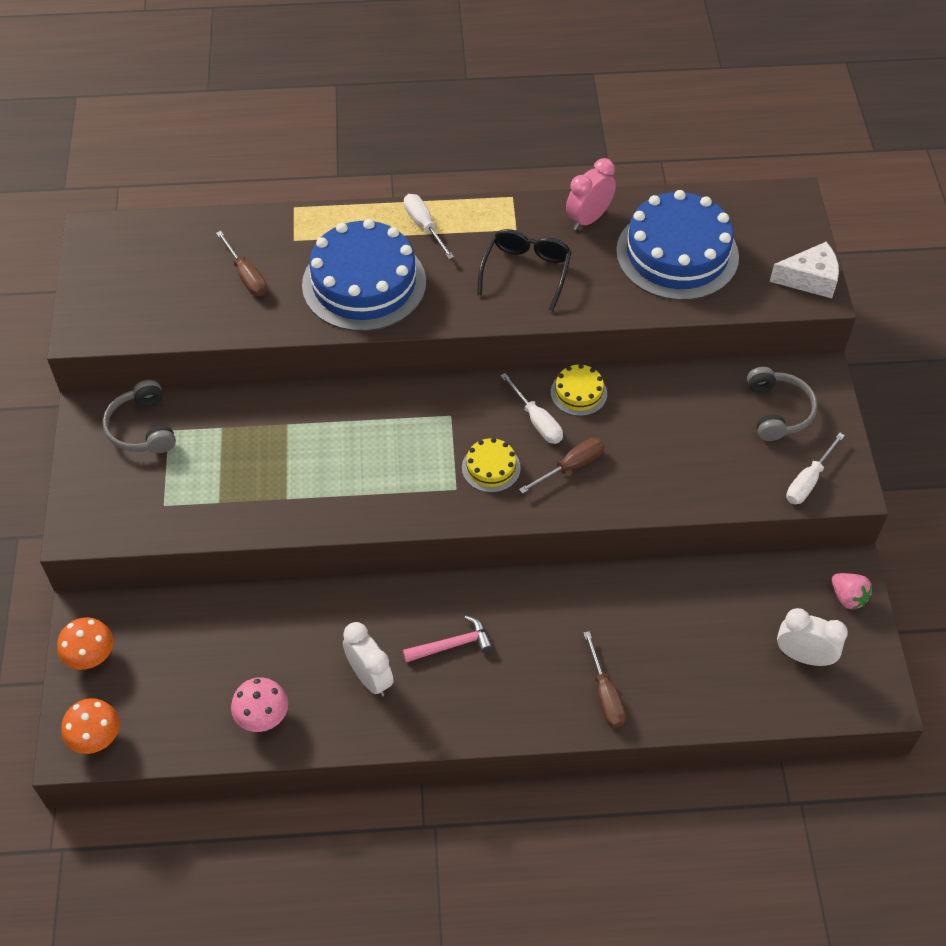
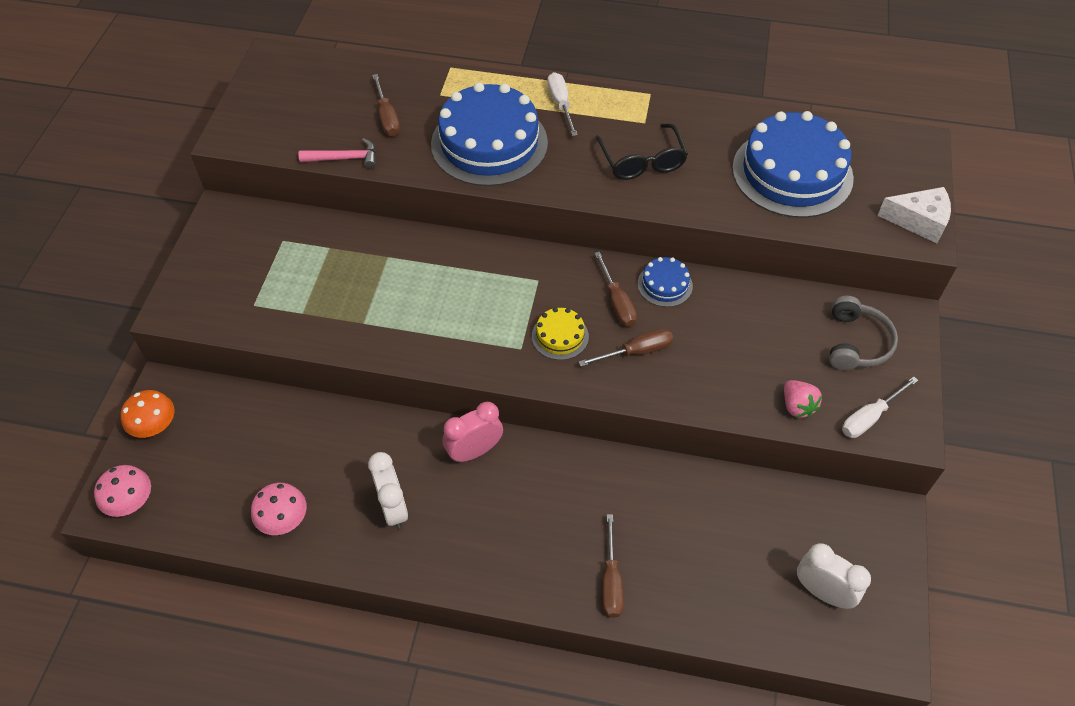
camera: 15 degrees right, 0 degrees up
orange mushroom [61,698,120,754] -> pink mushroom [94,465,151,517]
grey headphones [103,380,176,453] -> none
pink hammer [403,615,493,663] -> pink hammer moved to [298,138,376,169]
black glasses [477,229,572,311] -> black glasses turned 135 degrees clockwise [595,123,688,180]
white screwdriver [500,373,563,444] -> brown screwdriver [594,252,637,327]
yellow cake [551,364,607,416] -> blue cake [638,257,693,307]
pink clock [566,158,616,230] -> pink clock moved to [442,402,503,463]
pink strawberry [832,573,872,610] -> pink strawberry moved to [784,380,822,418]

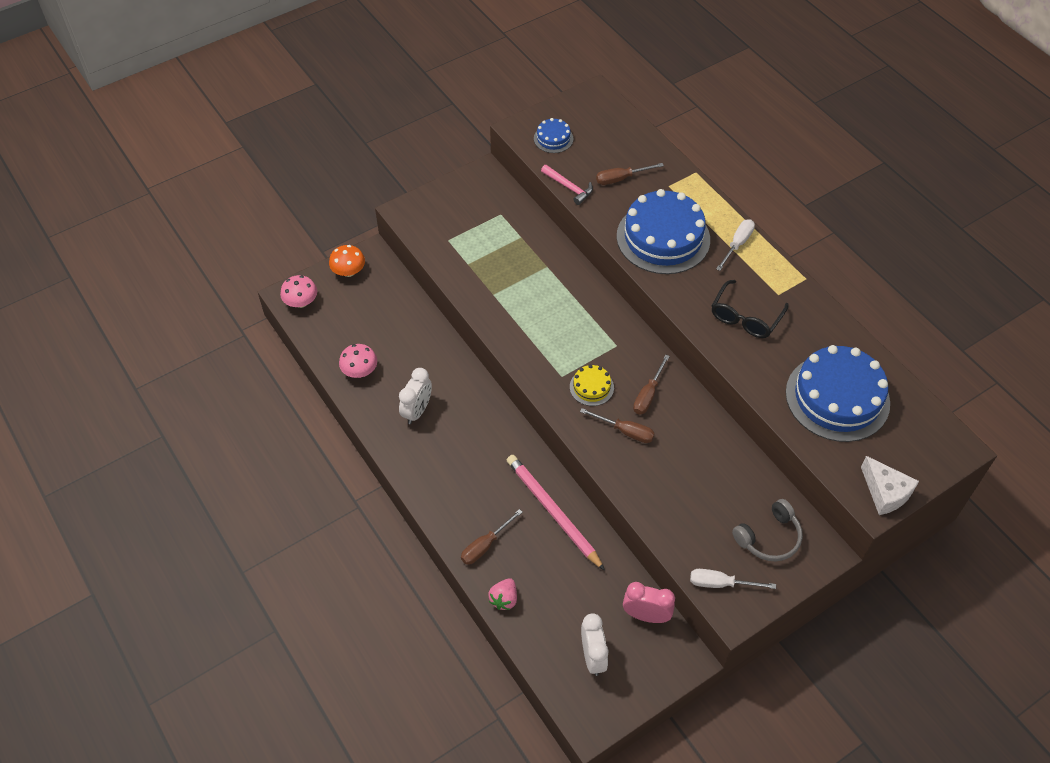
camera: 45 degrees right, 0 degrees up
brown screwdriver [372,74,400,136] -> brown screwdriver turned 45 degrees clockwise [596,163,664,185]
pink clock [442,402,503,463] -> pink clock moved to [623,582,675,623]
blue cake [638,257,693,307] -> blue cake moved to [534,118,573,153]
pink strawberry [784,380,822,418] -> pink strawberry moved to [488,578,517,610]
none -> pink pencil [507,455,605,571]

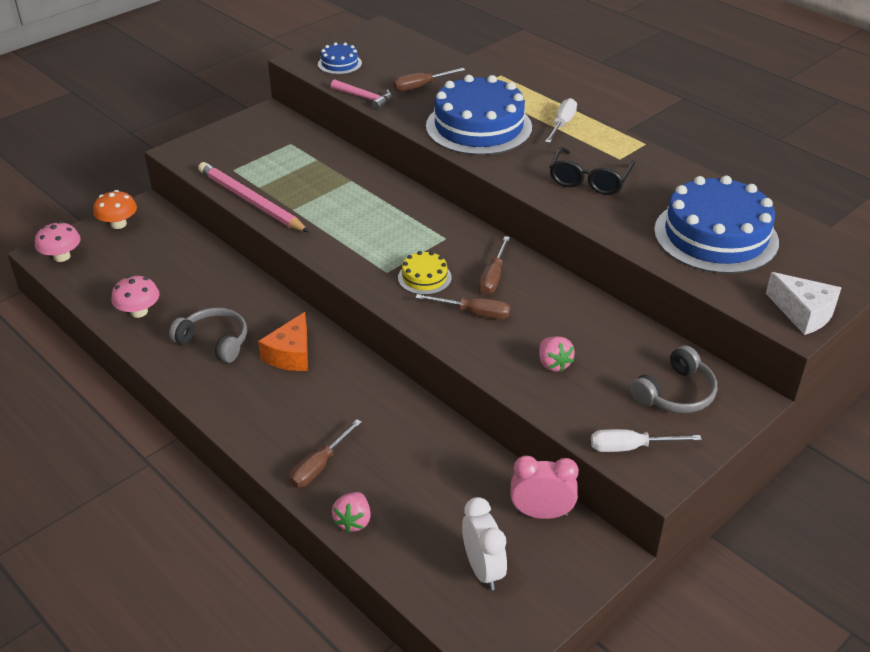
camera: 10 degrees left, 15 degrees down
white clock [399,368,432,424] -> grey headphones [169,307,247,363]
pink pencil [507,455,605,571] -> pink pencil moved to [198,162,309,232]
none -> orange cheese [258,312,308,371]
none -> pink strawberry [539,336,575,372]

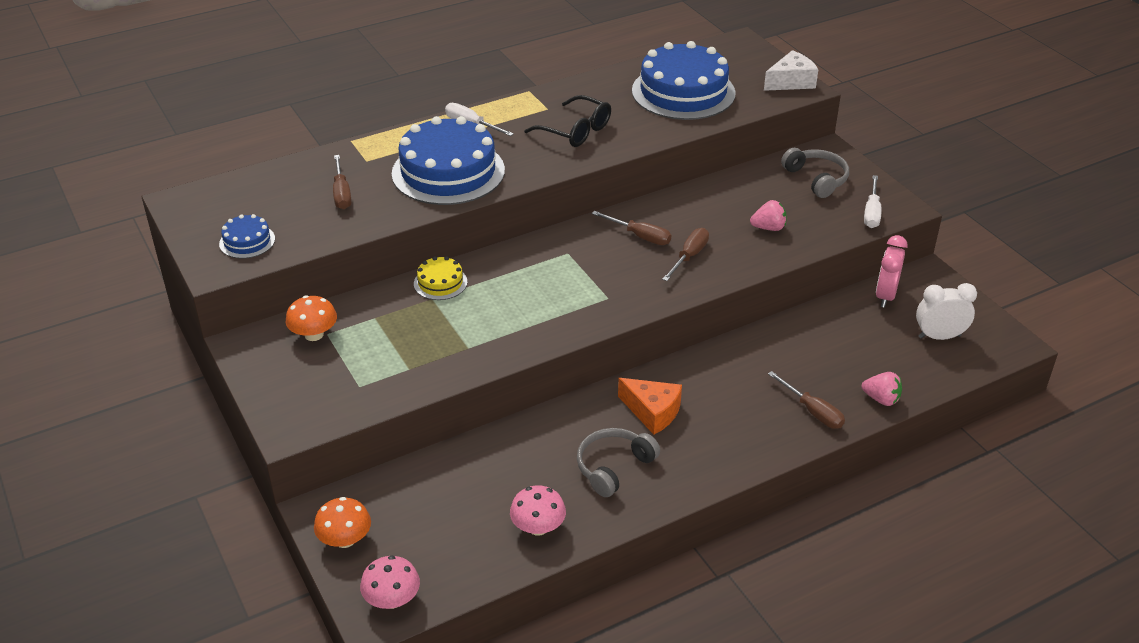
camera: 75 degrees left, 0 degrees up
pink pencil [198,162,309,232] -> none
pink hammer [331,79,392,110] -> none
yellow cake [398,251,452,295] -> yellow cake moved to [414,256,467,300]
none -> orange mushroom [286,295,337,341]

